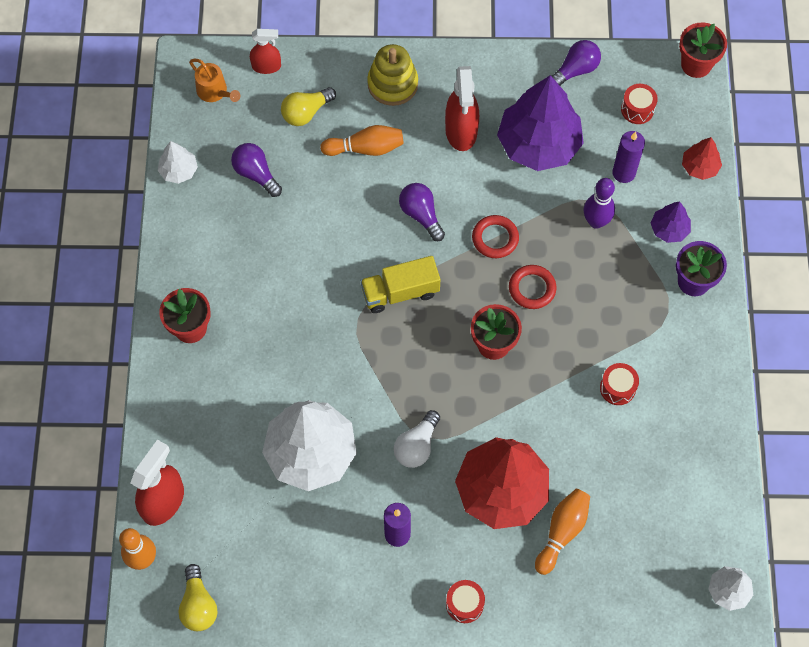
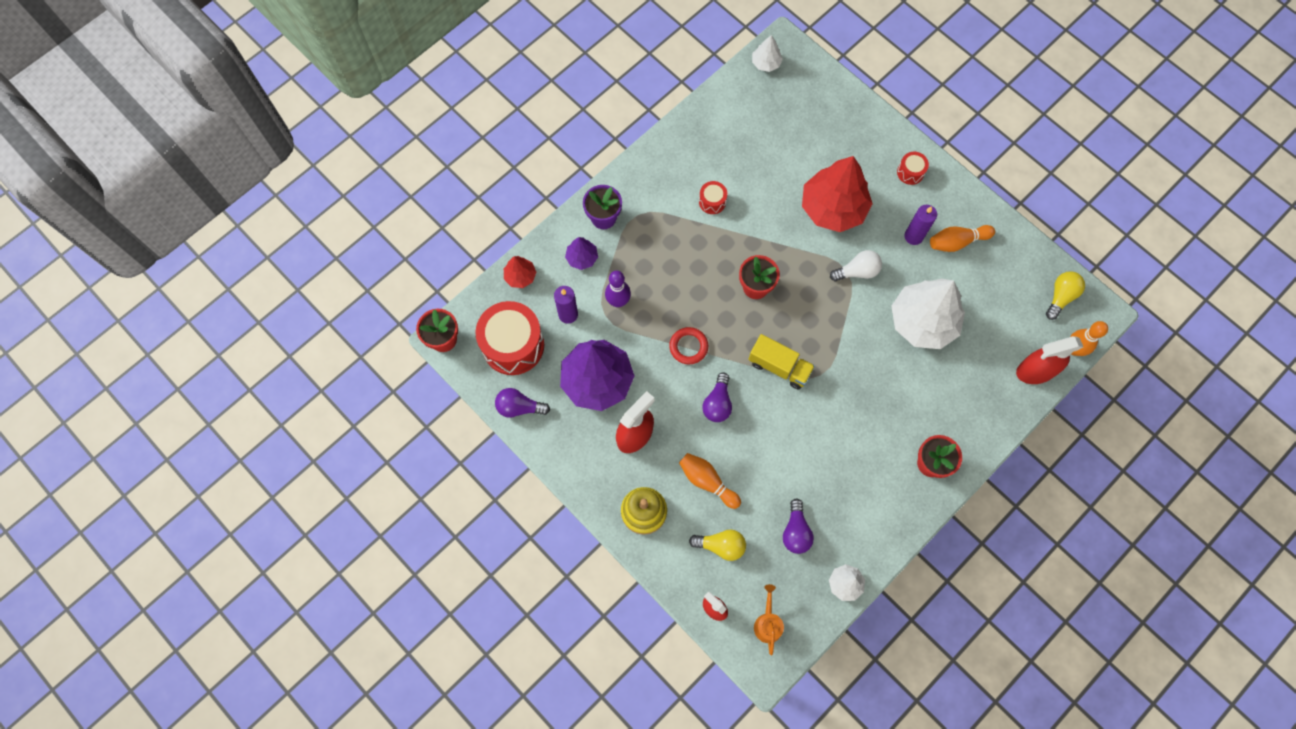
camera: 135 degrees left, 5 degrees up
red ring [509,265,557,309] -> none
orange bowling pin [535,489,590,575] -> orange bowling pin moved to [930,225,995,252]
red drum [621,84,658,124] -> red drum [475,301,544,375], size x2.18

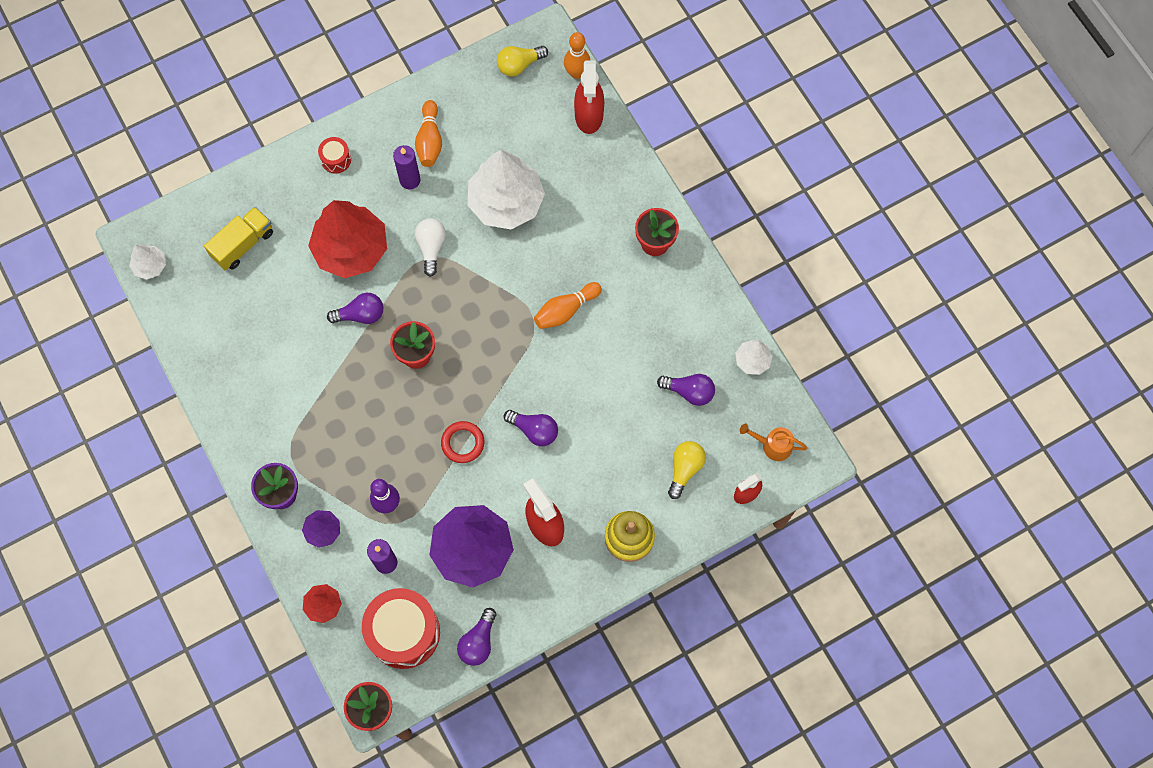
camera: 75 degrees left, 0 degrees up
orange bowling pin [679,453,741,509] -> orange bowling pin moved to [534,282,602,329]
red drum [699,181,727,214] -> none
yellow truck [748,334,815,389] -> yellow truck moved to [204,207,273,270]
yellow light bulb [1046,271,1085,320] -> yellow light bulb turned 75 degrees counterclockwise [497,46,548,77]
none -> purple light bulb [327,293,383,324]

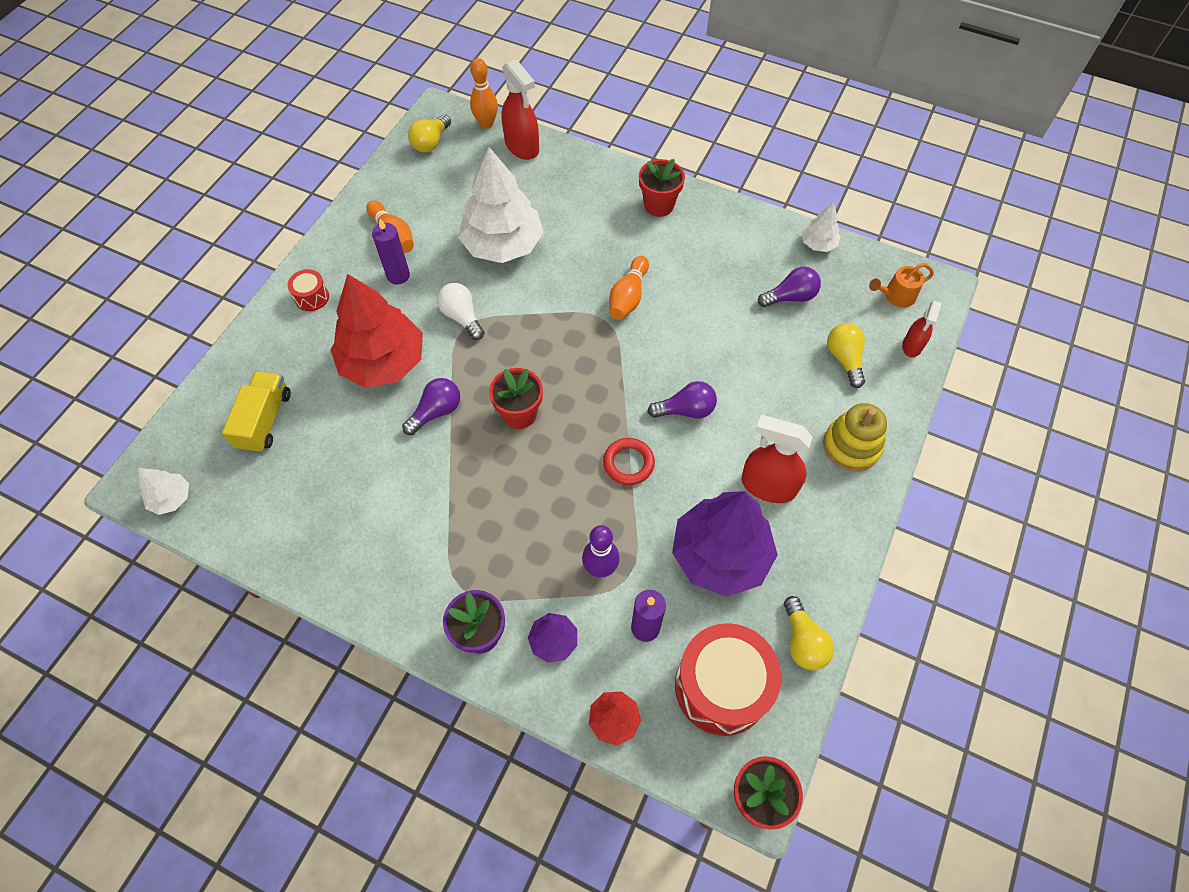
camera: 35 degrees left, 10 degrees down
purple light bulb [457,608,496,666] -> yellow light bulb [784,596,834,670]

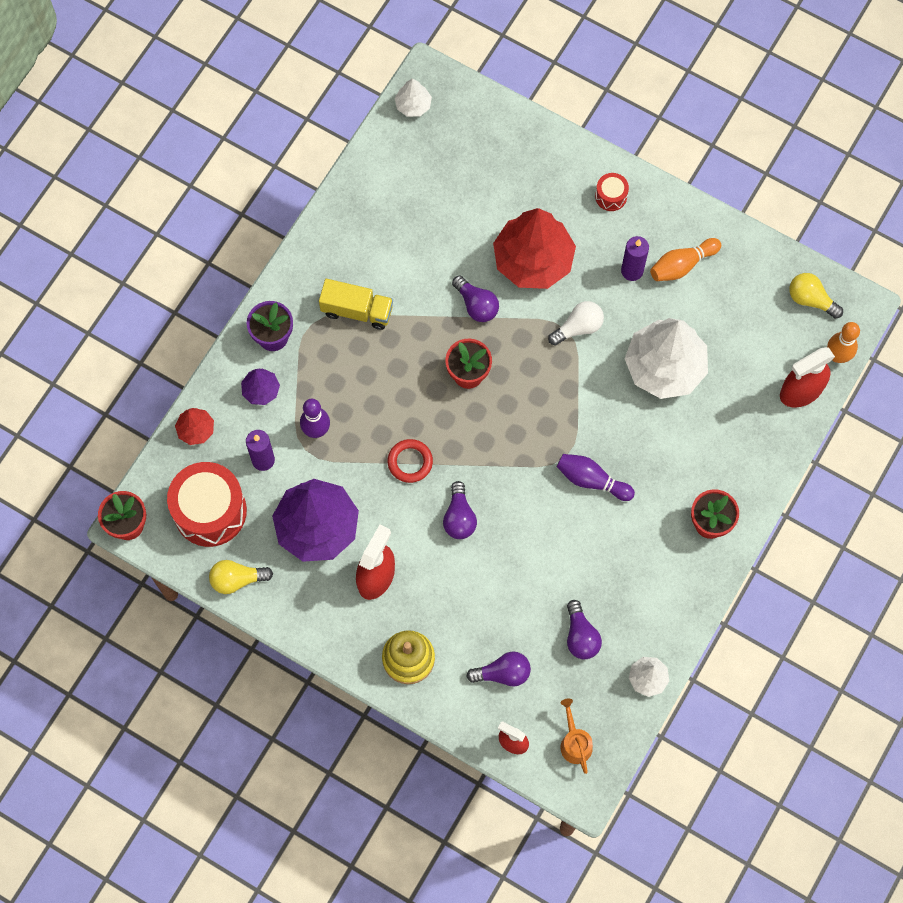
camera: 95 degrees right, 10 degrees up
yellow truck [222,371,291,453] -> yellow truck moved to [319,279,393,330]
orange bowling pin [609,256,649,320] -> purple bowling pin [557,454,635,501]
yellow light bulb [827,323,865,388] -> purple light bulb [466,651,531,687]

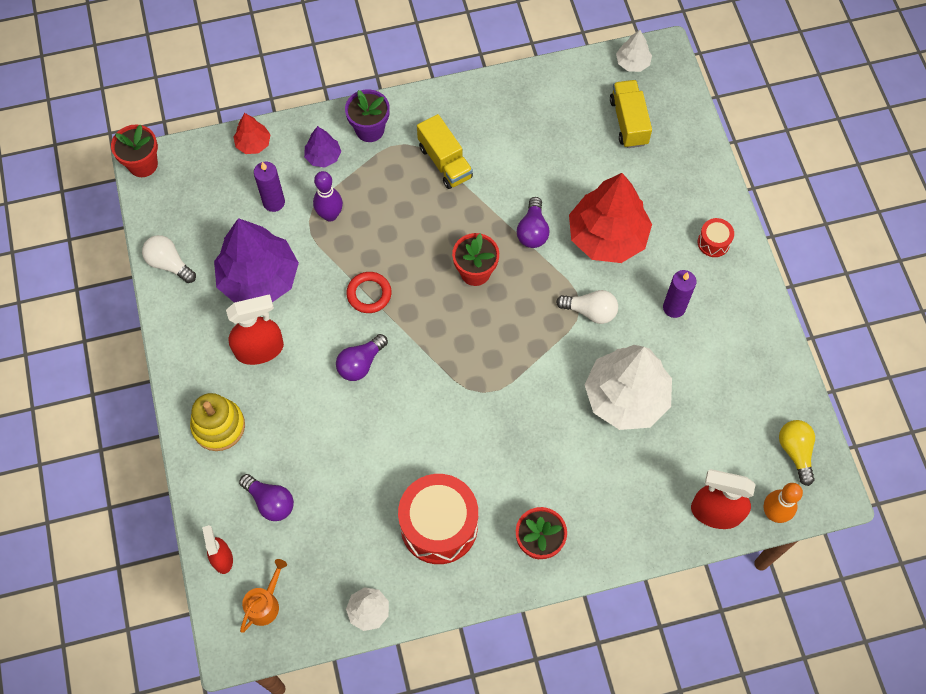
camera: 45 degrees right, 5 degrees down
red drum [167,462,247,547] -> red drum moved to [398,474,478,564]
yellow light bulb [209,560,273,594] -> white light bulb [142,235,196,283]
purple bowling pin [557,454,635,501] -> none
purple light bulb [567,600,602,659] -> none
orange bowling pin [650,238,721,281] -> none
none -> yellow truck [610,80,652,148]

